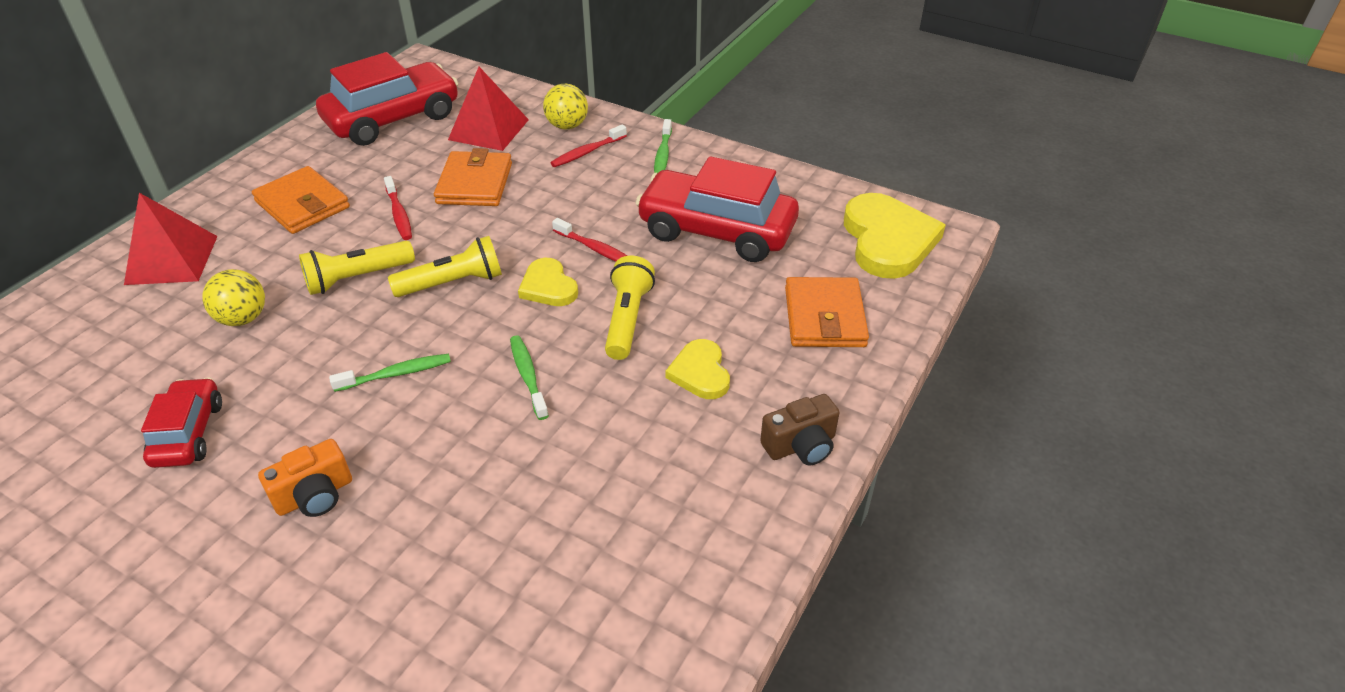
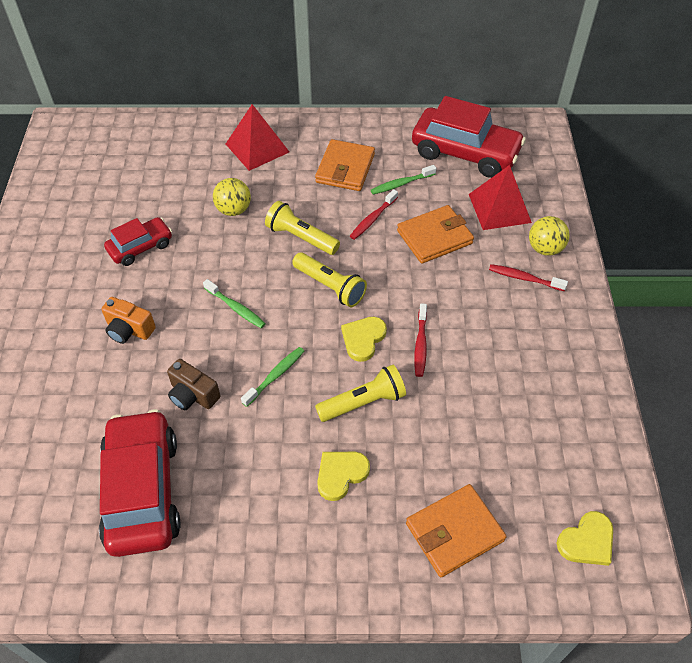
camera: 60 degrees right, 10 degrees up
red car [636,156,799,262] -> red car moved to [99,409,181,557]
green toothbrush [654,119,672,173] -> green toothbrush moved to [371,165,437,195]
brown camera [760,394,840,466] -> brown camera moved to [167,359,220,410]
yellow heart [844,193,946,279] -> yellow heart [557,511,613,566], size x0.55

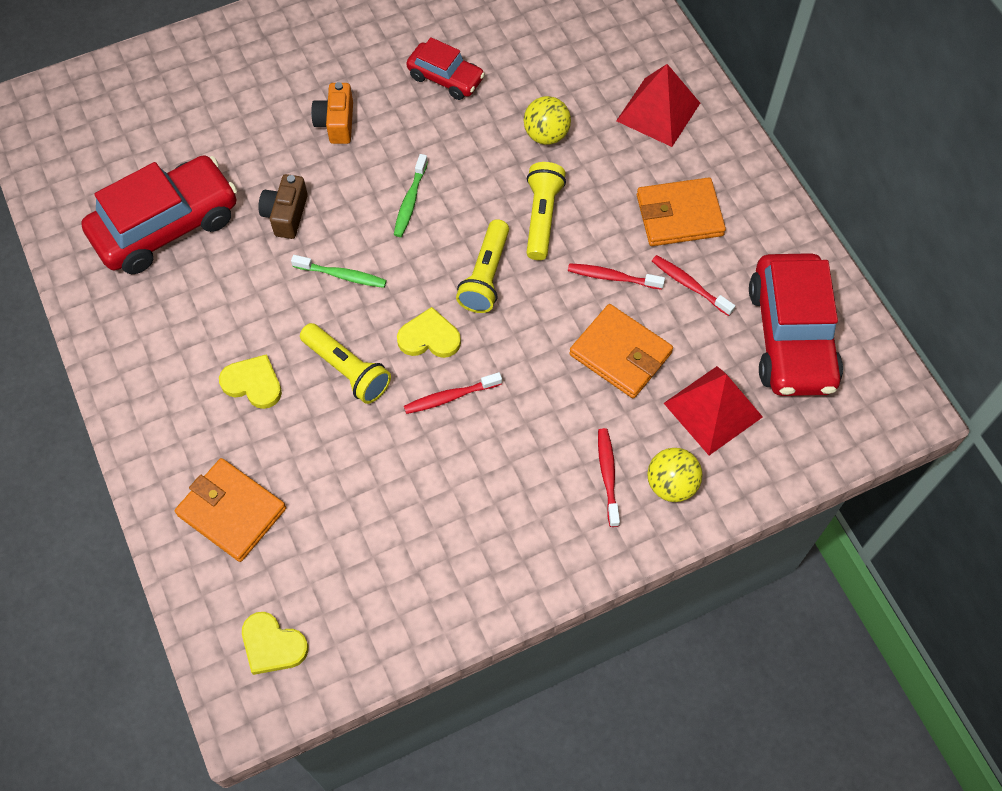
camera: 65 degrees right, 10 degrees up
green toothbrush [371,165,437,195] -> red toothbrush [652,255,735,316]

